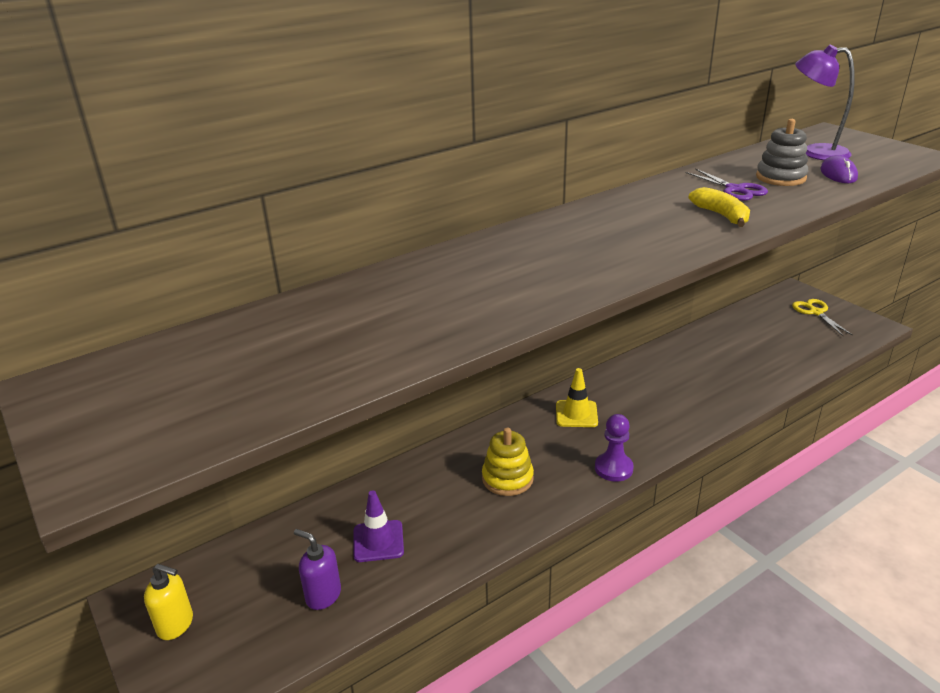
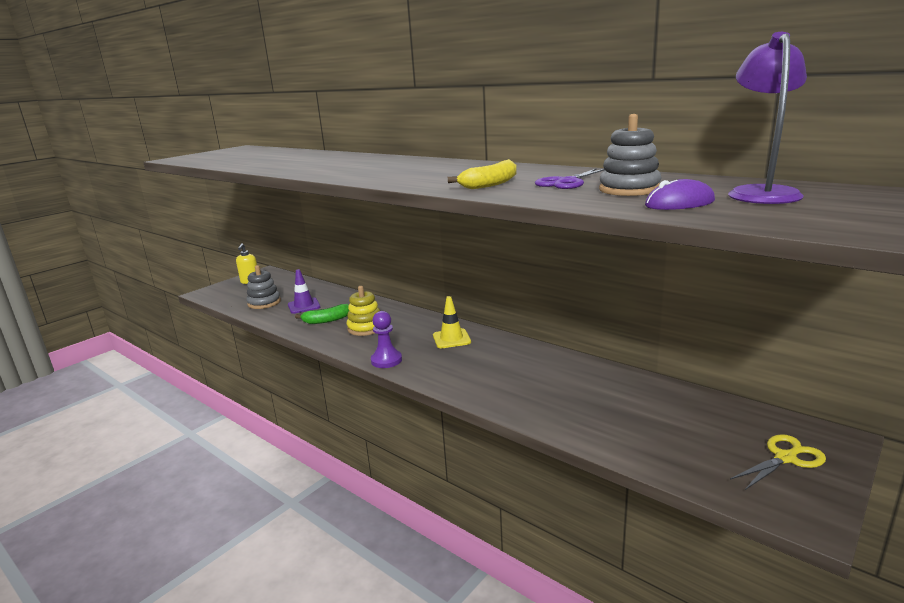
camera: 75 degrees right, 10 degrees down
purple soap dispenser [294,529,341,610] -> grey stacking toy [246,265,281,309]
none -> green banana [295,304,349,324]

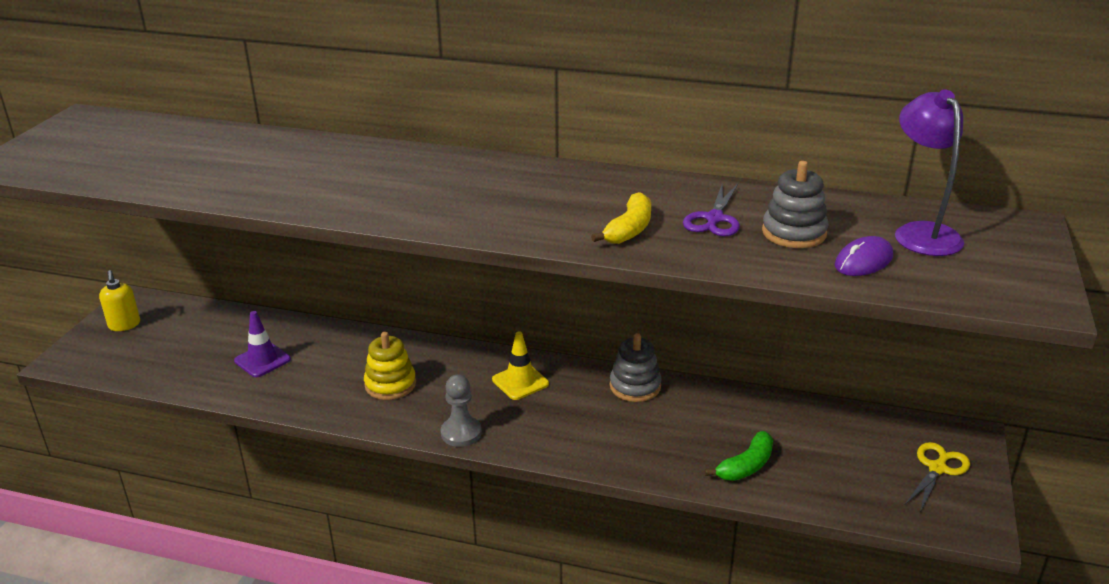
camera: 25 degrees left, 10 degrees up
grey stacking toy [246,265,281,309] -> grey stacking toy moved to [610,333,662,402]
green banana [295,304,349,324] -> green banana moved to [705,431,773,481]
purple pawn [371,311,402,368] -> grey pawn [441,375,482,447]

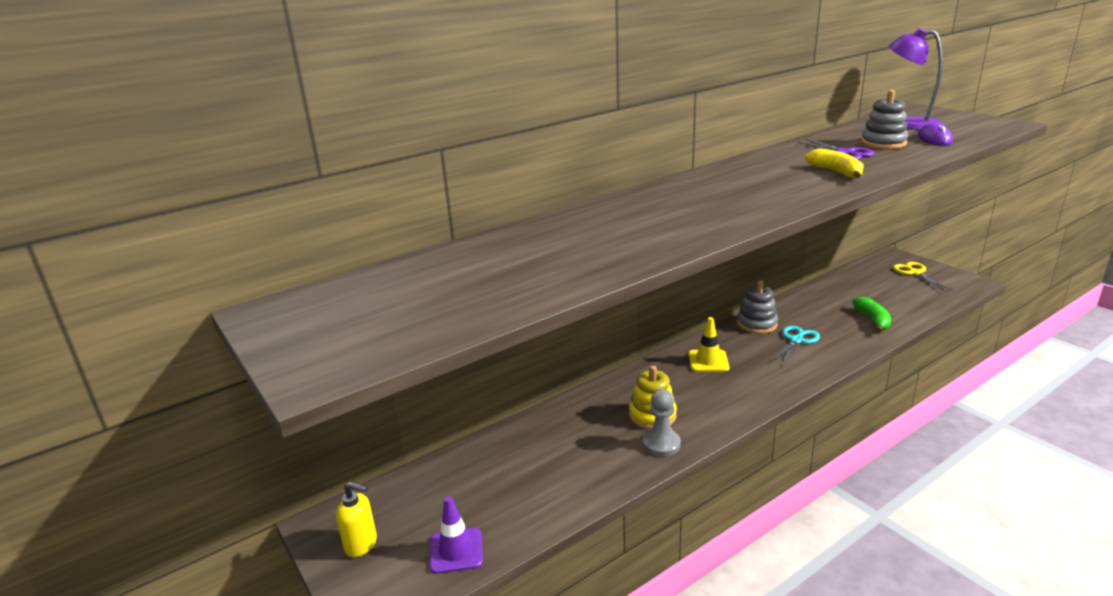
camera: 50 degrees left, 5 degrees down
purple traffic cone [234,311,291,377] -> purple traffic cone moved to [430,496,483,574]
grey pawn [441,375,482,447] -> grey pawn moved to [643,389,681,457]
none -> turquoise scissors [772,326,820,365]

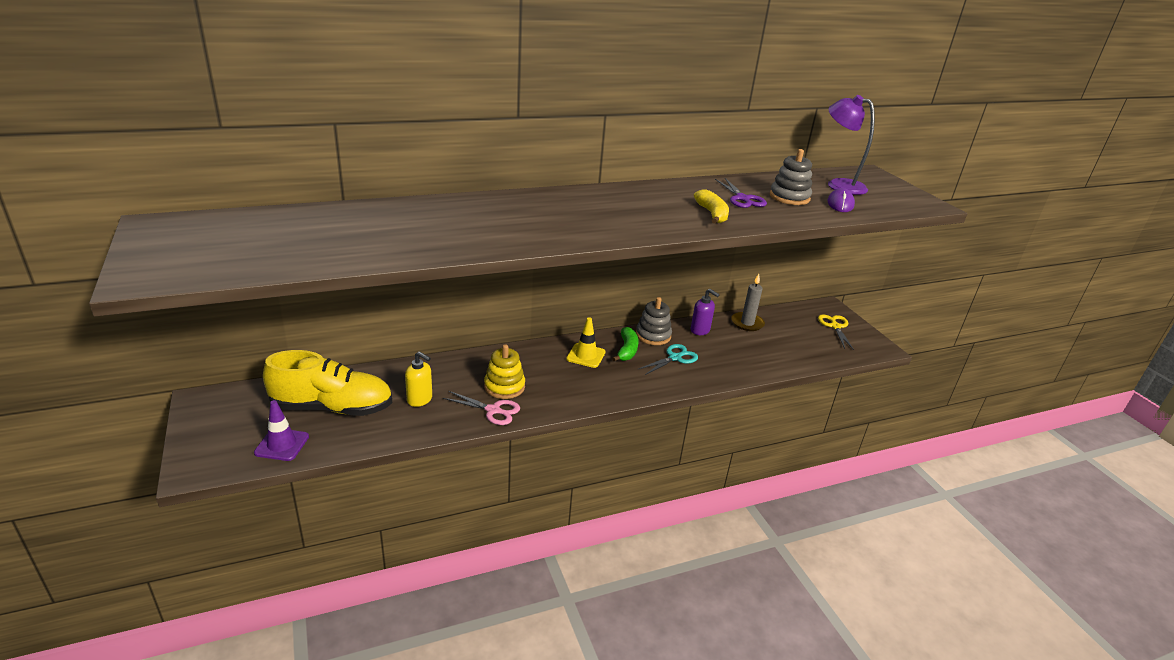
camera: 10 degrees right, 5 degrees up
yellow soap dispenser [336,482,377,557] -> yellow soap dispenser moved to [405,351,432,407]
grey pawn [643,389,681,457] -> pink scissors [443,391,520,425]
green banana [852,297,891,332] -> green banana moved to [612,327,639,362]
none -> yellow shoe [263,350,392,416]
none -> purple soap dispenser [691,289,720,335]
none -> grey candle [731,274,765,331]

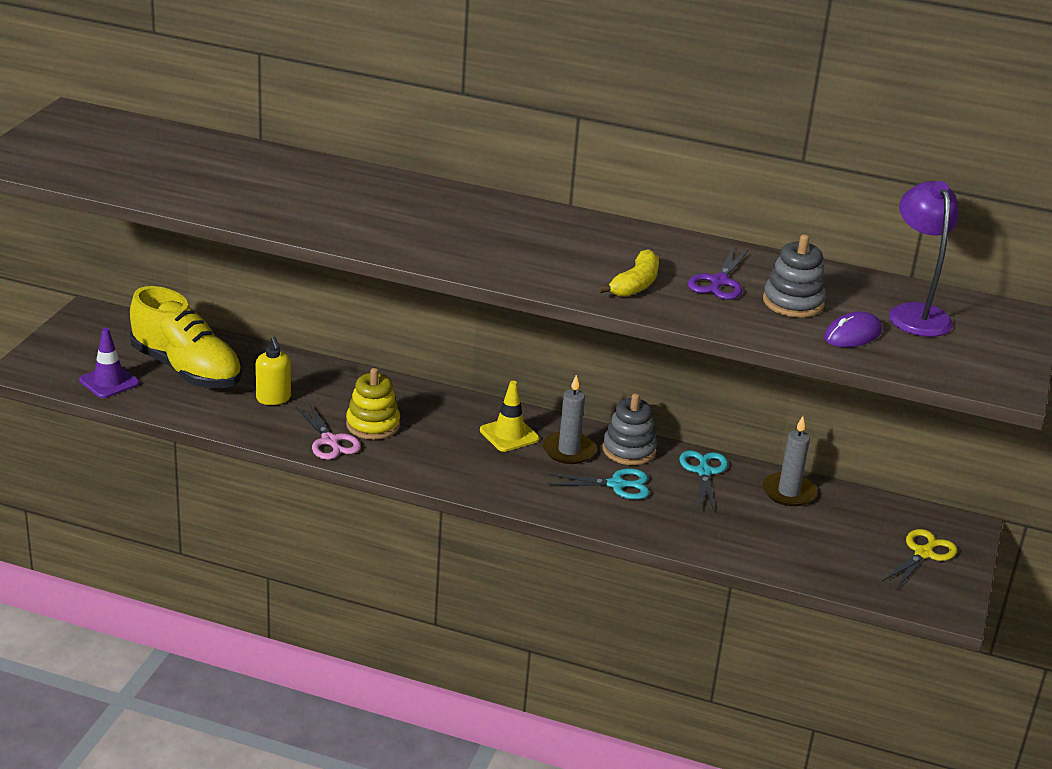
camera: 40 degrees right, 0 degrees up
green banana [612,327,639,362] -> grey candle [543,375,596,464]
purple soap dispenser [691,289,720,335] -> turquoise scissors [679,450,728,512]

